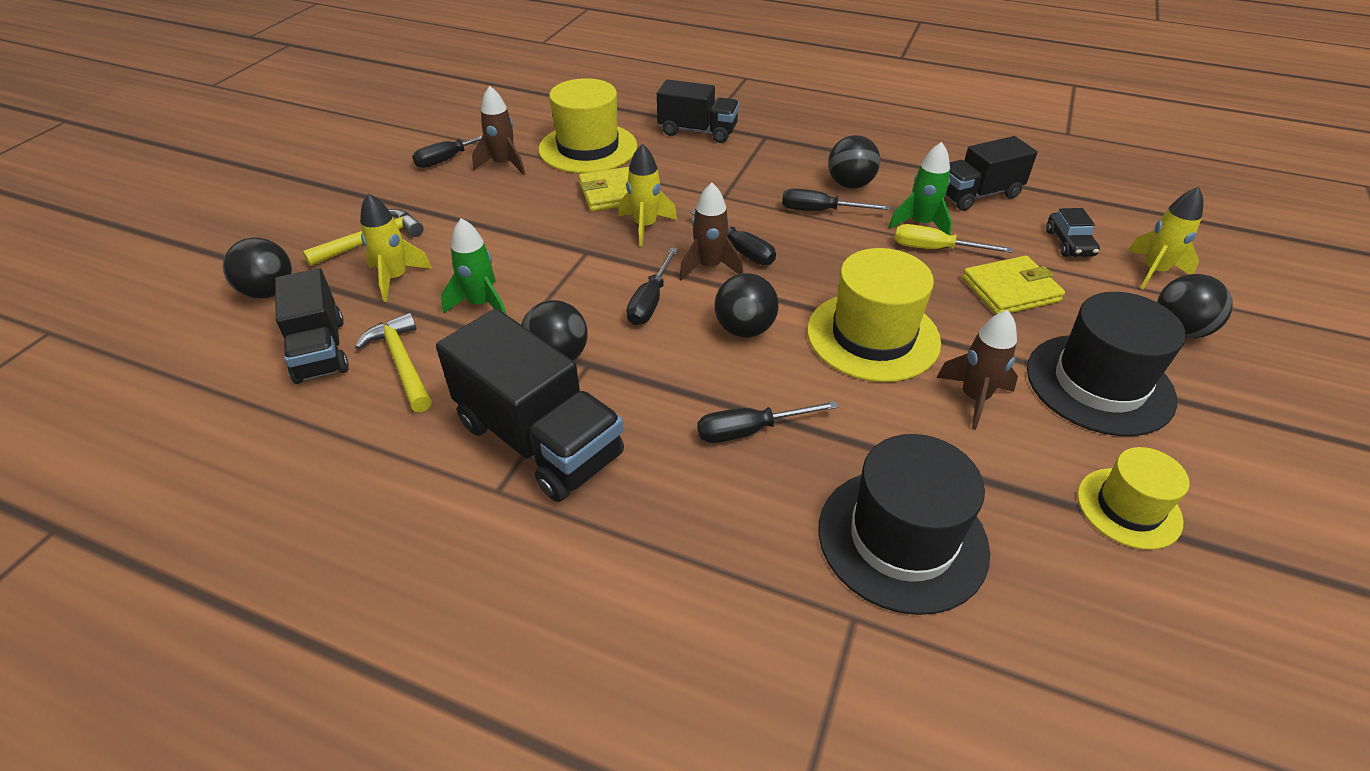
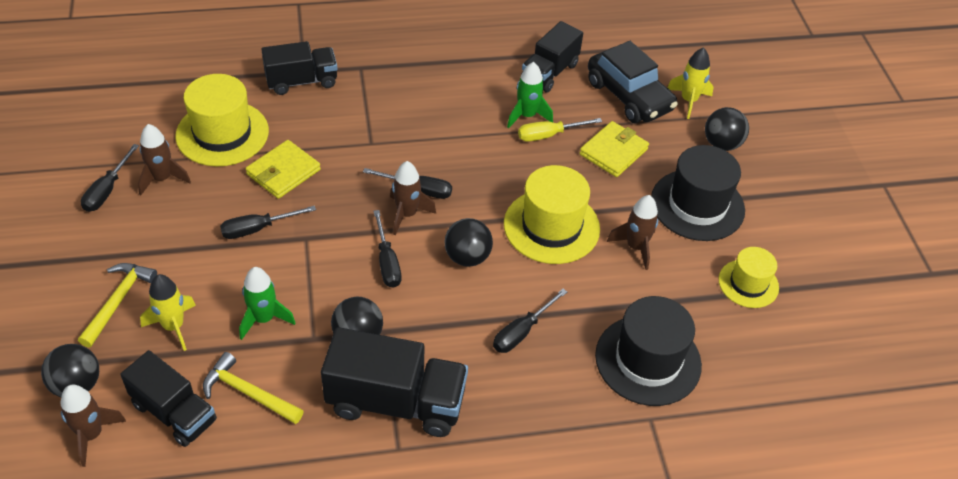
camera: 35 degrees left, 5 degrees up
yellow rocket [619,144,677,246] -> none
black screwdriver [782,189,891,211] -> black screwdriver moved to [220,206,316,239]
black ball [828,135,881,189] -> none
black car [1046,208,1100,257] -> black car [588,41,678,123], size x2.00
none -> brown rocket [61,385,126,467]

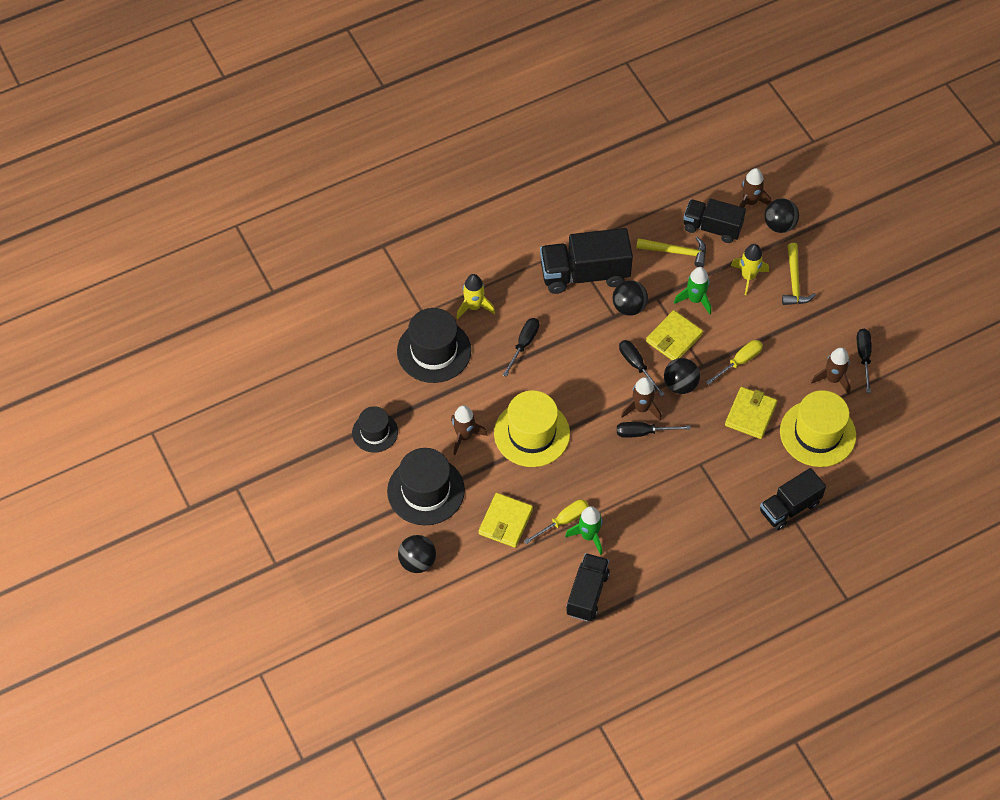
camera: 165 degrees right, 10 degrees up
black screwdriver [220,206,316,239] -> yellow screwdriver [706,340,763,385]
black ball [445,218,493,267] -> black ball moved to [664,358,700,394]
black car [588,41,678,123] -> none
yellow rocket [667,47,714,119] -> yellow rocket moved to [456,274,495,320]
yellow hat [719,247,779,308] -> black hat [352,406,398,453]
none -> yellow wallet [646,310,703,361]

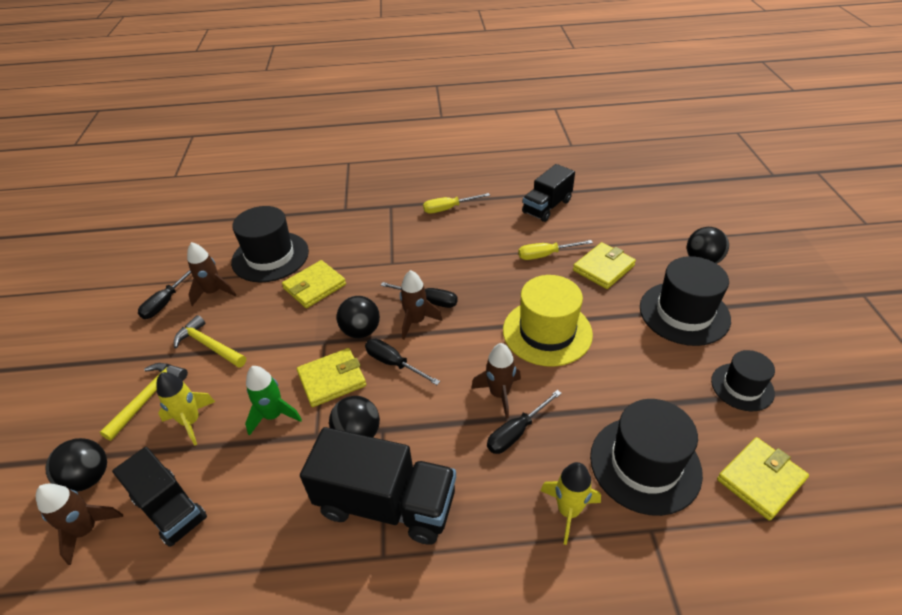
camera: 155 degrees left, 15 degrees down
brown rocket [451,405,488,455] -> brown rocket moved to [471,343,521,419]
green rocket [565,506,603,555] -> none
black screwdriver [619,340,665,397] -> black screwdriver turned 135 degrees clockwise [365,339,440,385]
yellow hammer [636,237,706,267] -> yellow hammer moved to [174,315,246,368]
yellow screwdriver [706,340,763,385] -> yellow screwdriver moved to [423,193,490,213]
black truck [760,468,826,530] -> none
yellow hat [780,390,856,467] -> black hat [231,206,309,282]
none -> yellow wallet [717,437,809,521]

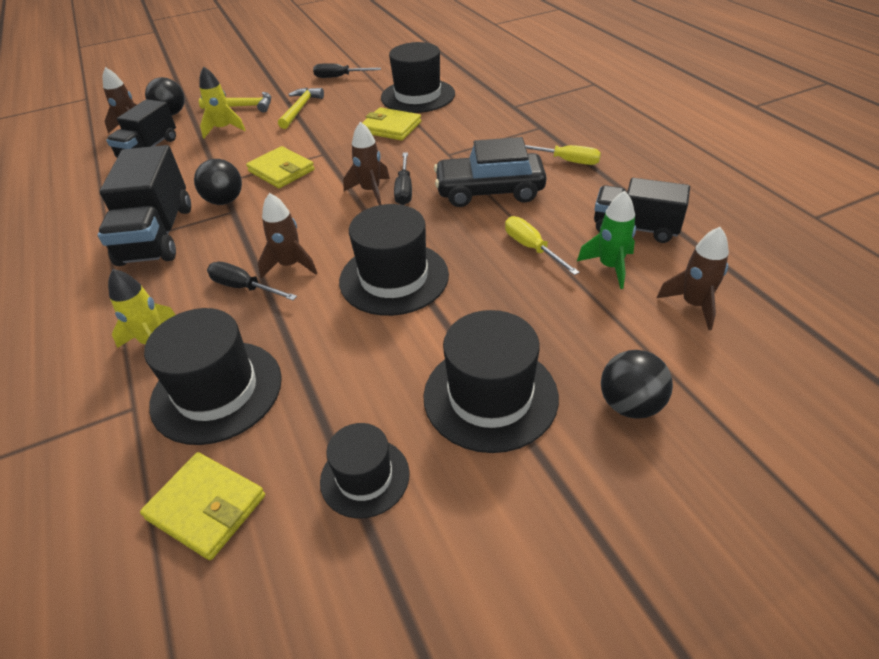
camera: 70 degrees right, 0 degrees up
brown rocket [187,242,236,306] -> brown rocket moved to [657,227,729,330]
green rocket [245,366,302,436] -> green rocket moved to [577,191,636,289]
black ball [336,296,380,338] -> none
black screwdriver [365,339,440,385] -> none
yellow screwdriver [423,193,490,213] -> yellow screwdriver turned 150 degrees clockwise [525,145,601,165]
yellow hat [503,275,593,367] -> black hat [339,204,449,316]
yellow wallet [573,242,636,289] -> none
none -> black car [434,137,547,207]

